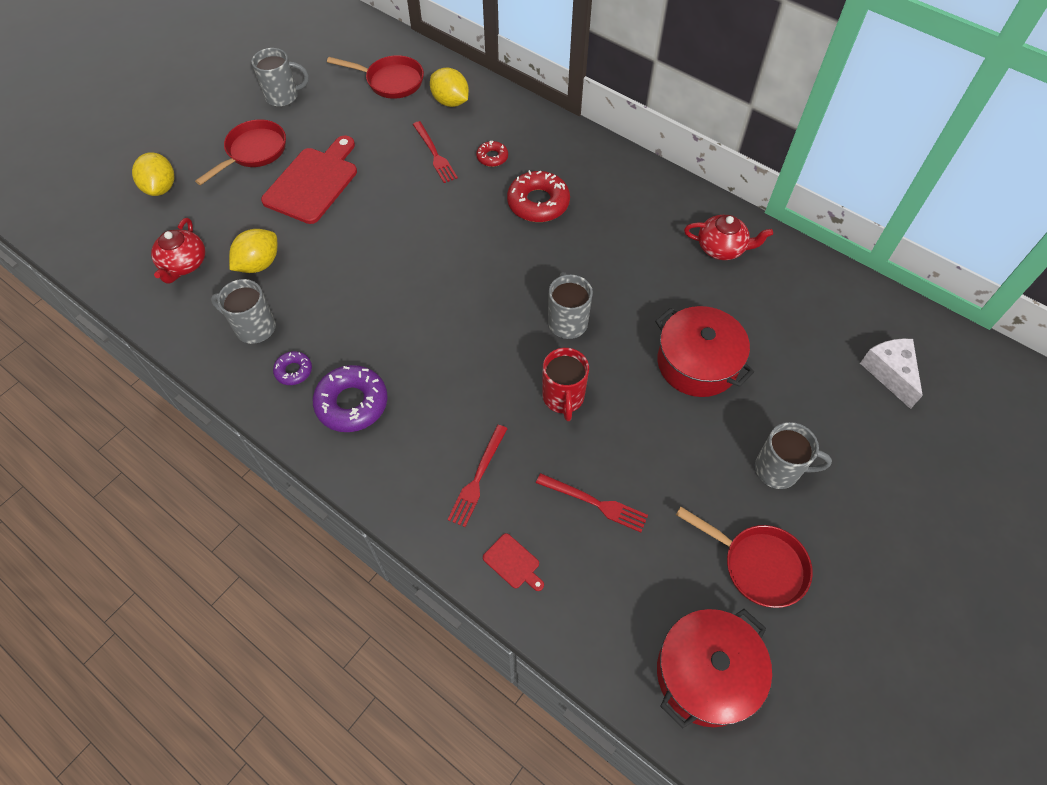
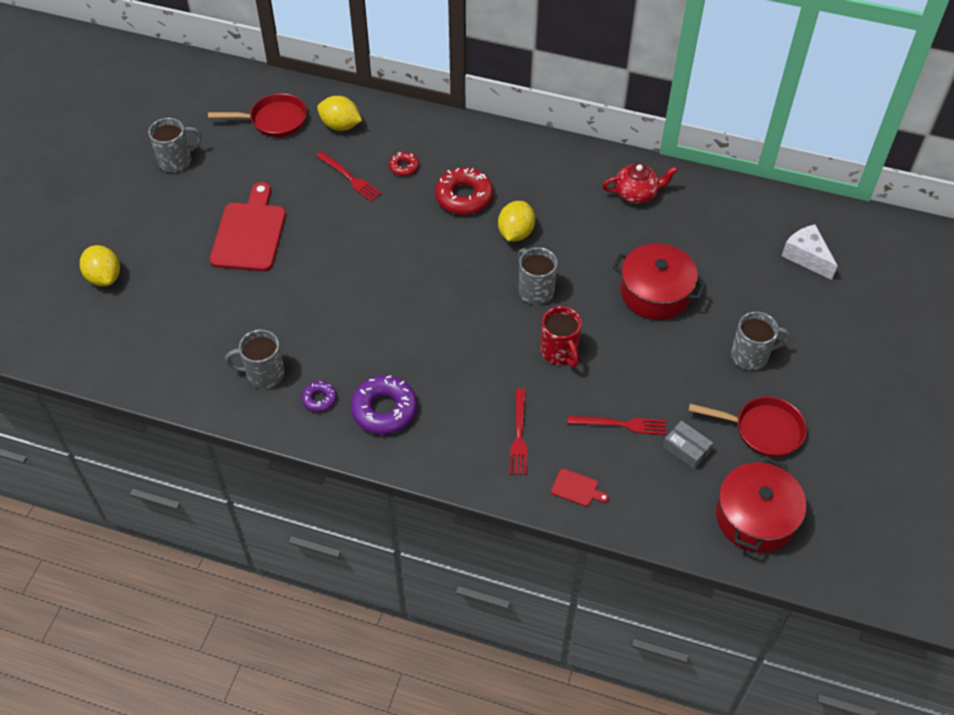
camera: 20 degrees left, 5 degrees down
red teapot [151,218,205,284] -> none
red pan [195,119,286,185] -> none
yellow lemon [229,229,277,273] -> yellow lemon moved to [498,201,535,242]
none -> grey box [663,421,713,469]

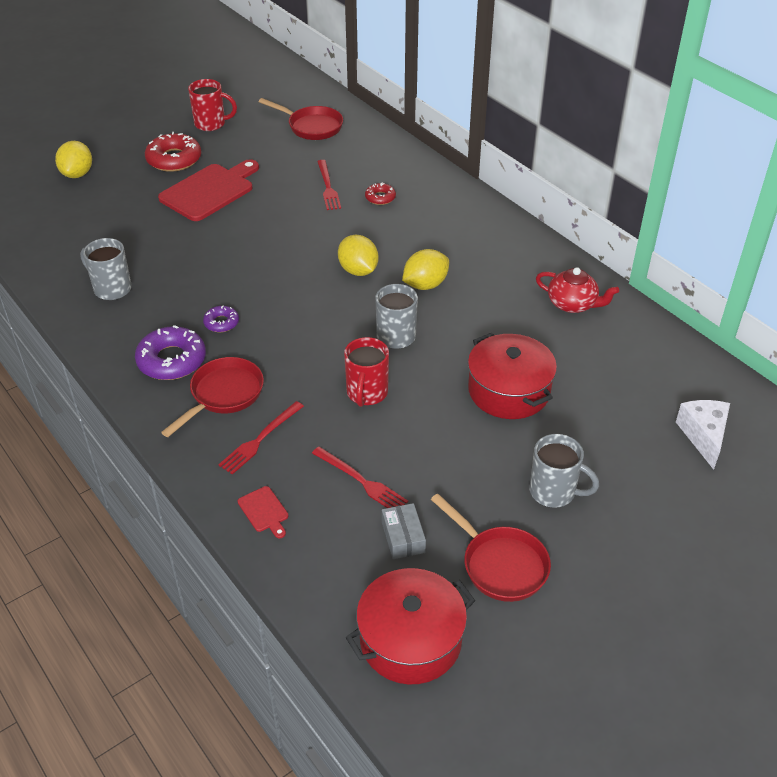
camera: 35 degrees right, 10 degrees down
grey mug [148,118,202,172] -> red mug [188,79,237,131]
purple donut [301,381,337,412] -> purple donut moved to [203,306,239,332]
yellow lemon [317,96,362,131] -> yellow lemon moved to [338,235,379,276]
red donut [435,167,493,215] -> red donut moved to [145,132,201,172]
none -> red pan [161,357,264,437]

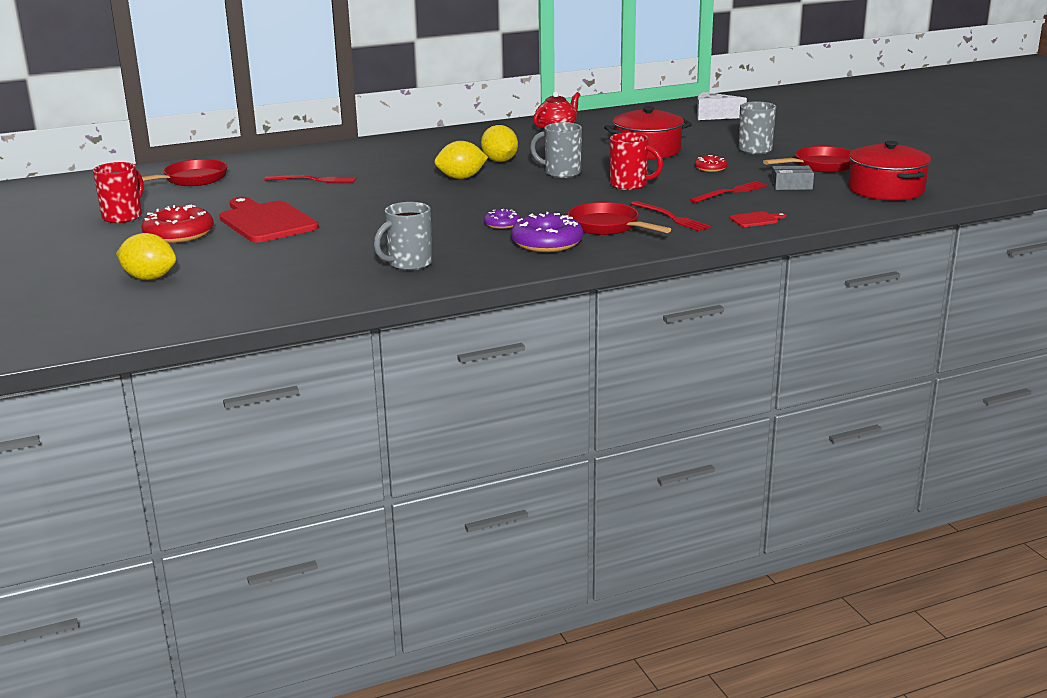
camera: 75 degrees left, 20 degrees down
red donut [365,183,396,205] -> red donut moved to [695,155,727,172]

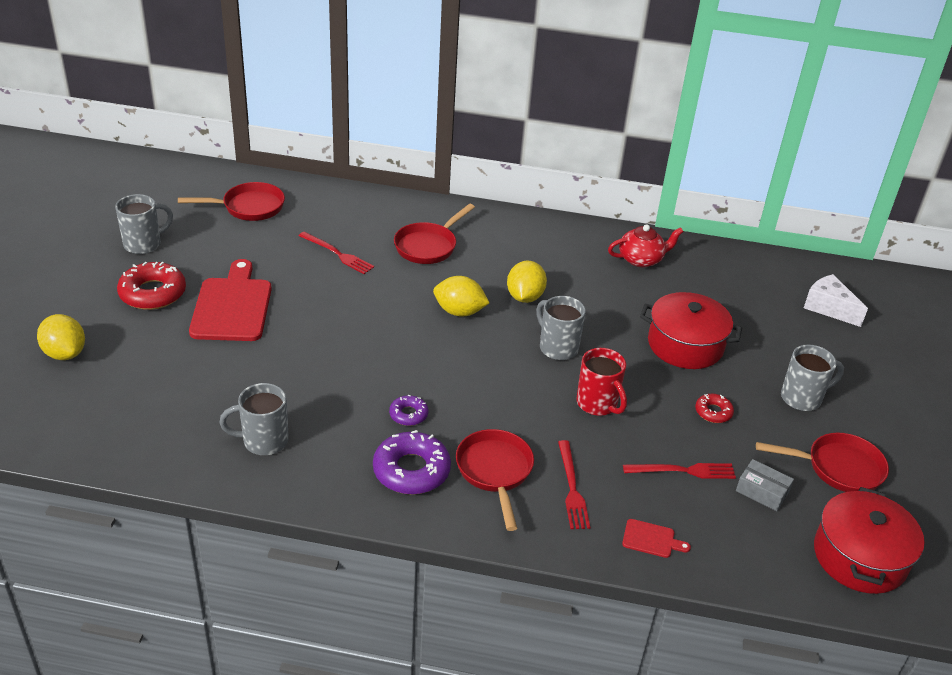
camera: 30 degrees right, 15 degrees up
red mug [93,162,144,223] -> grey mug [115,194,173,254]
none -> red pan [394,204,475,264]

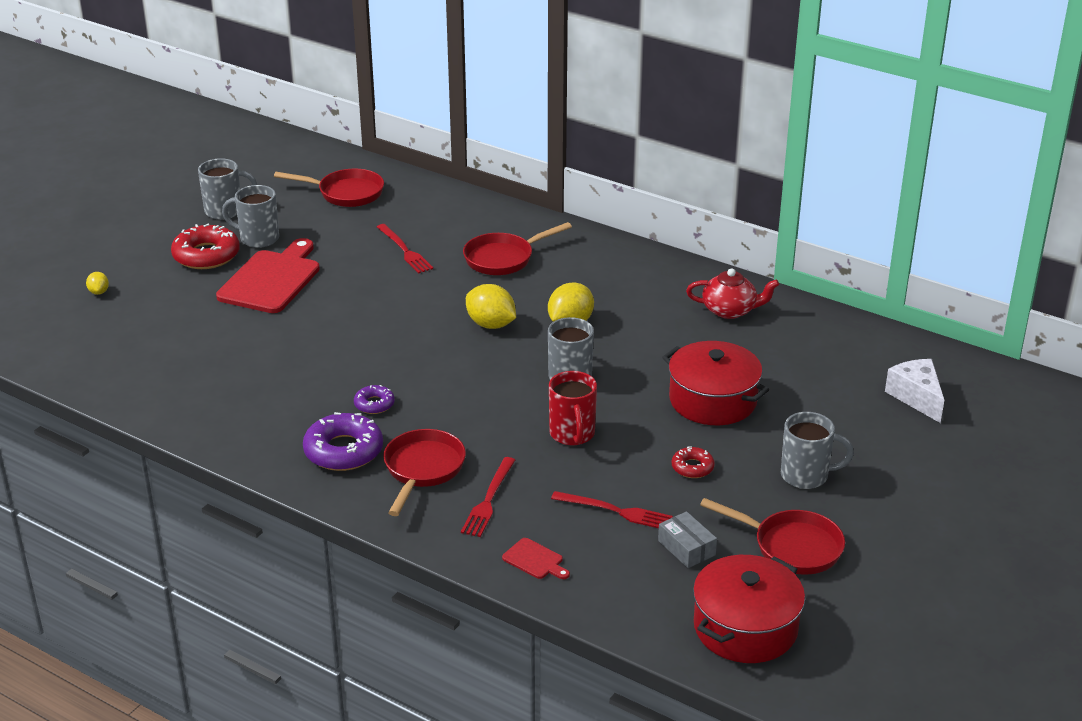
camera: 25 degrees right, 5 degrees down
yellow lemon [37,314,85,360] -> yellow lemon [86,272,109,295], size x0.51
grey mug [220,383,289,455] -> grey mug moved to [222,185,279,248]

